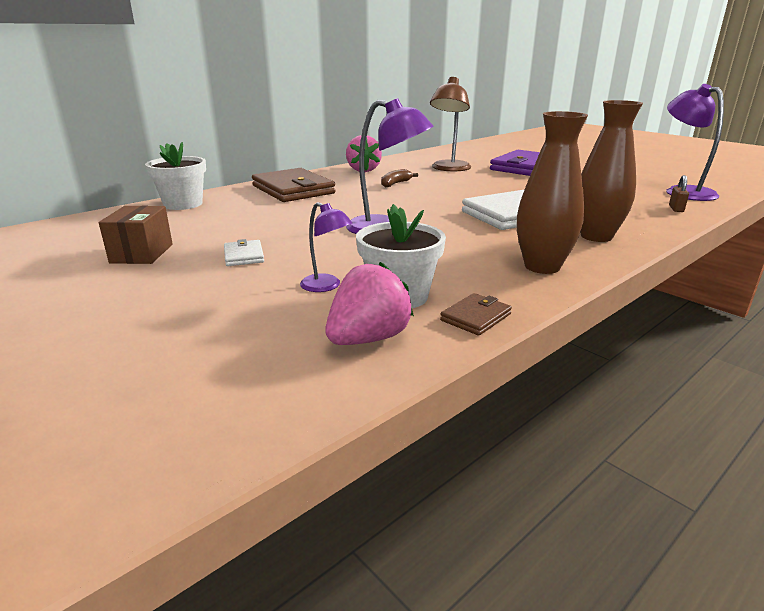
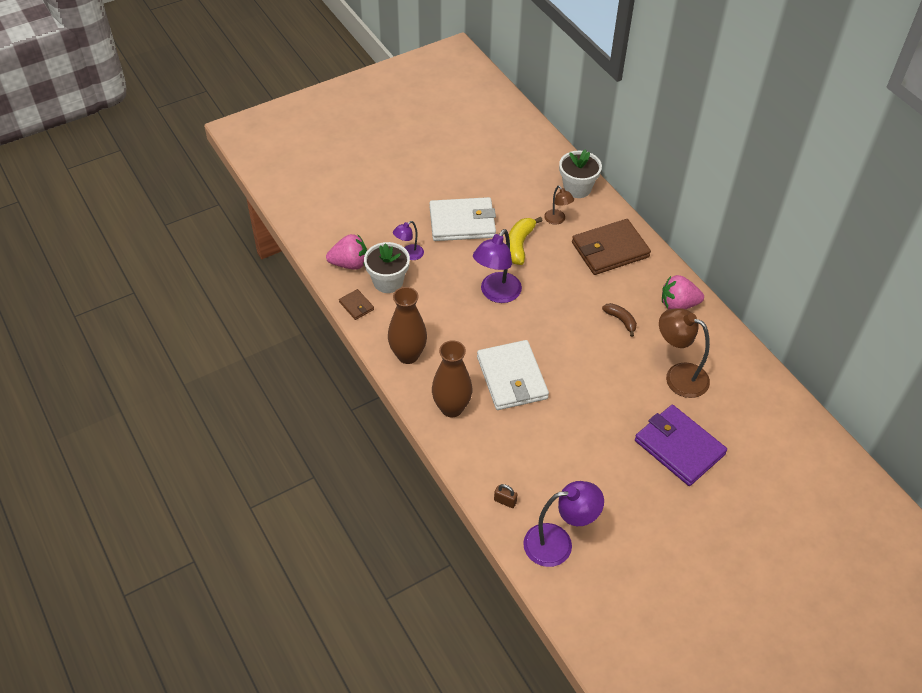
camera: 100 degrees right, 25 degrees up
brown box [99,205,173,264] -> none
white wallet [224,239,264,266] -> white wallet [429,197,496,241], size x2.23
pink strawberry [325,262,414,345] -> pink strawberry turned 60 degrees counterclockwise [326,234,367,270]
none -> yellow banana [509,217,543,265]
none -> brown lamp [544,185,574,225]

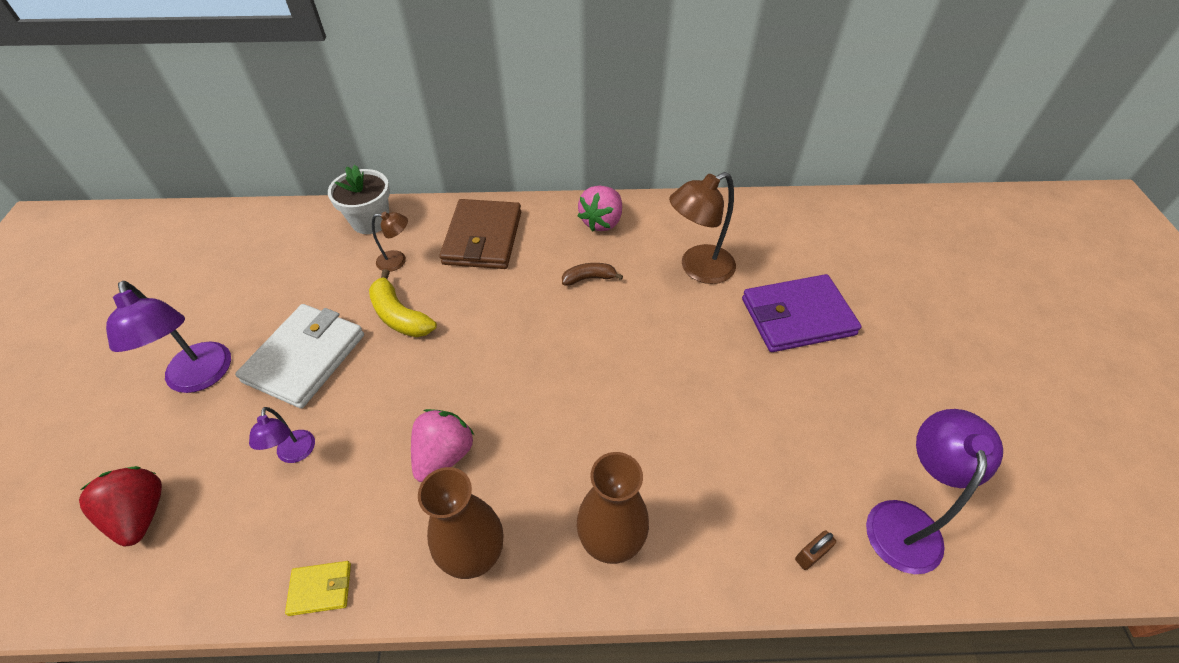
camera: 60 degrees left, 0 degrees up
pink strawberry [326,234,367,270] -> pink strawberry moved to [411,409,474,482]
brown wallet [339,289,374,320] -> yellow wallet [285,561,351,616]
white flower pot [364,242,410,293] -> none
purple lamp [473,229,522,303] -> purple lamp moved to [106,281,231,393]
white wallet [477,340,549,410] -> none
none -> red strawberry [79,466,162,546]

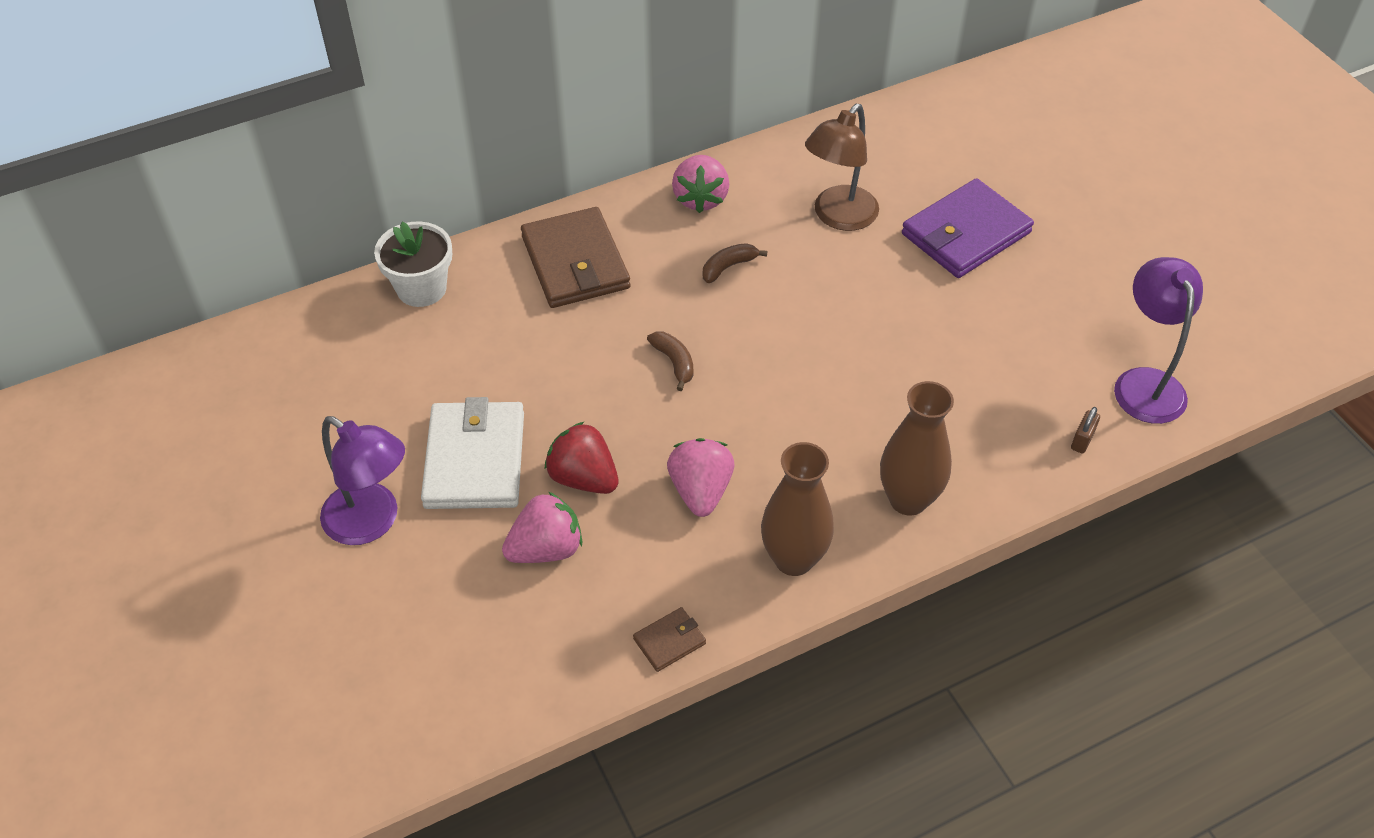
camera: 25 degrees left, 0 degrees up
red strawberry [79,466,162,546] -> red strawberry moved to [544,421,619,494]
purple lamp [249,407,315,463] -> pink strawberry [502,492,583,563]
yellow wallet [285,561,351,616] -> brown wallet [633,607,706,672]
yellow banana [369,269,437,337] -> none
brown lamp [372,212,408,272] -> none
none -> brown banana [647,332,693,391]

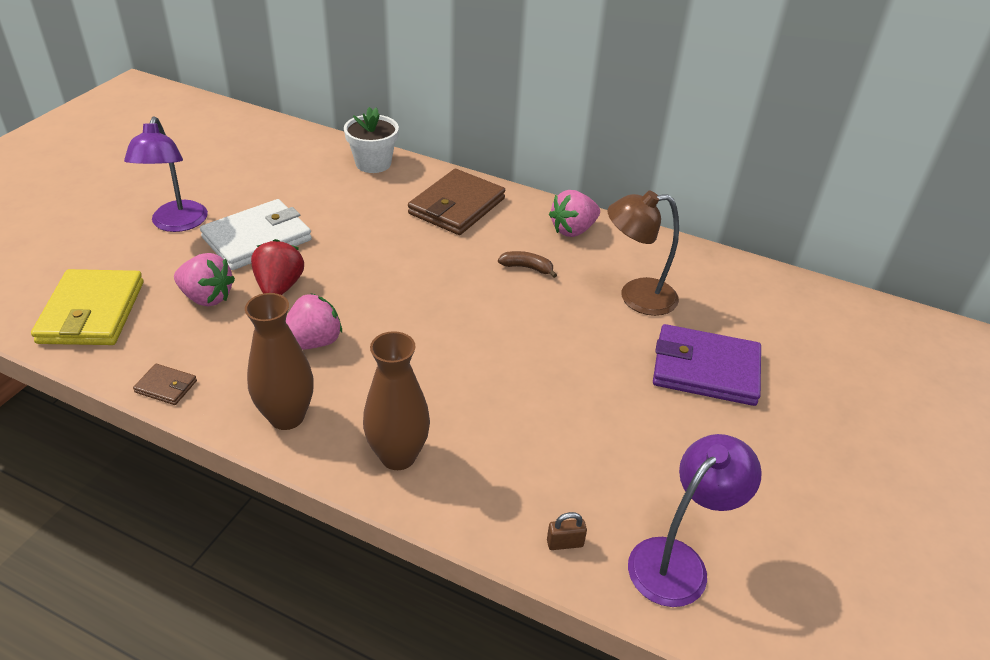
camera: 50 degrees right, 10 degrees down
brown banana [647,332,693,391] -> none
none -> yellow wallet [31,269,144,345]

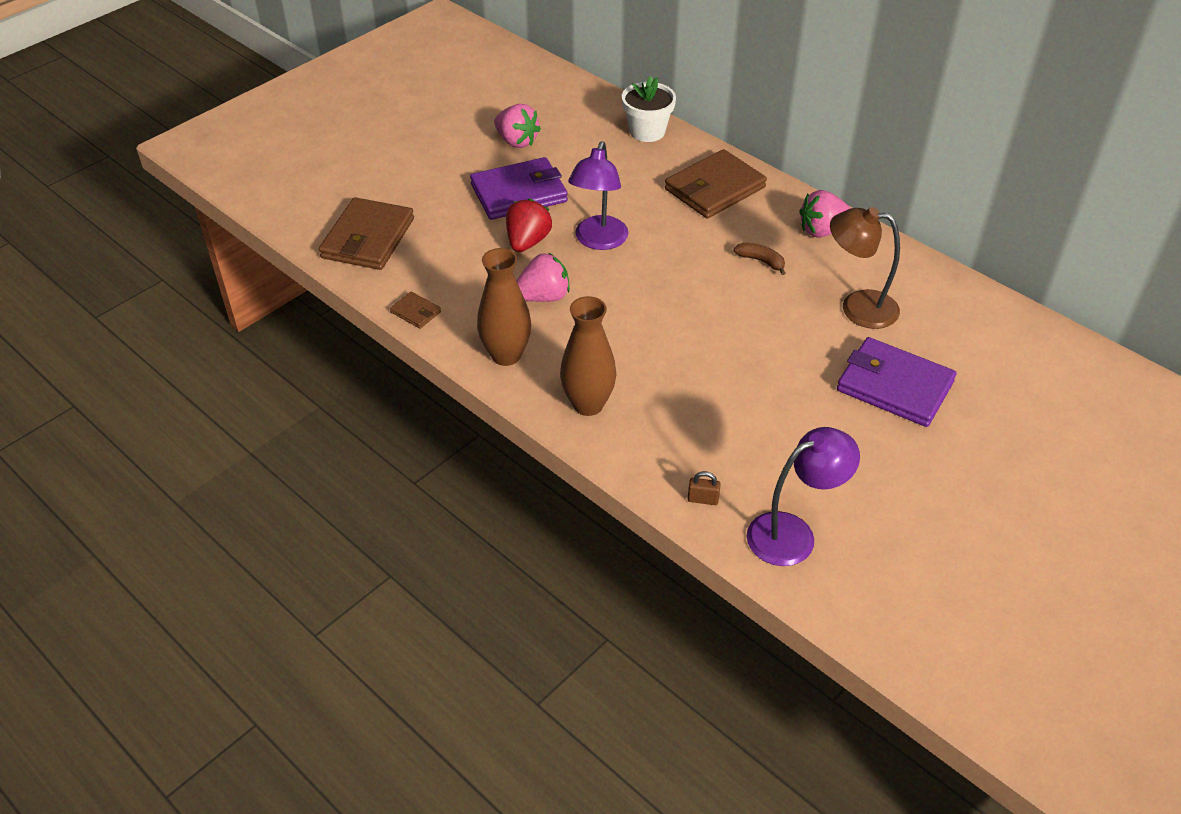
camera: 20 degrees right, 5 degrees up
yellow wallet [31,269,144,345] -> brown wallet [319,197,414,270]
purple lamp [124,116,208,232] -> purple lamp moved to [568,141,629,250]
pink strawberry [174,253,235,306] -> pink strawberry moved to [494,104,541,148]
white wallet [200,199,312,270] -> purple wallet [470,157,568,220]

